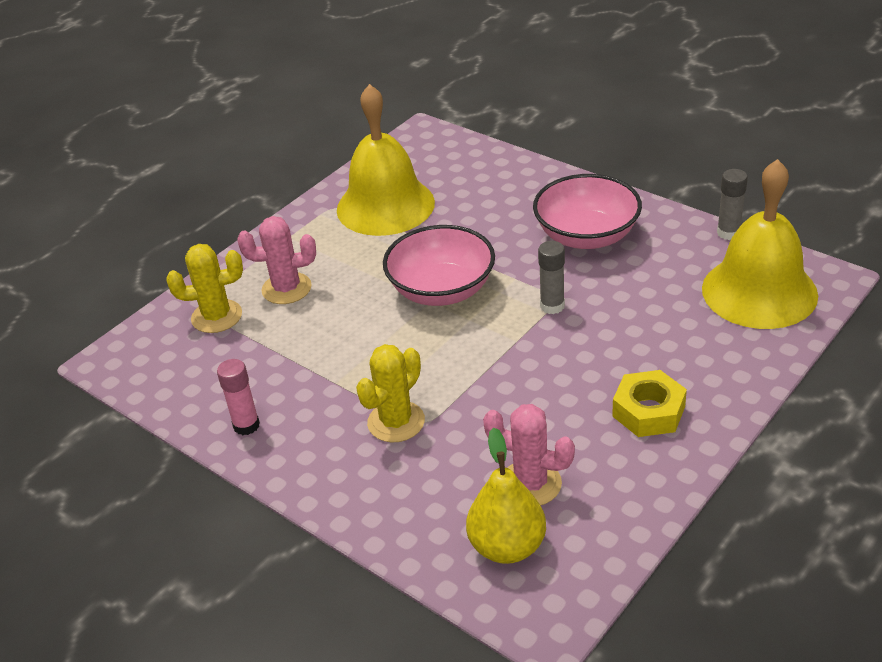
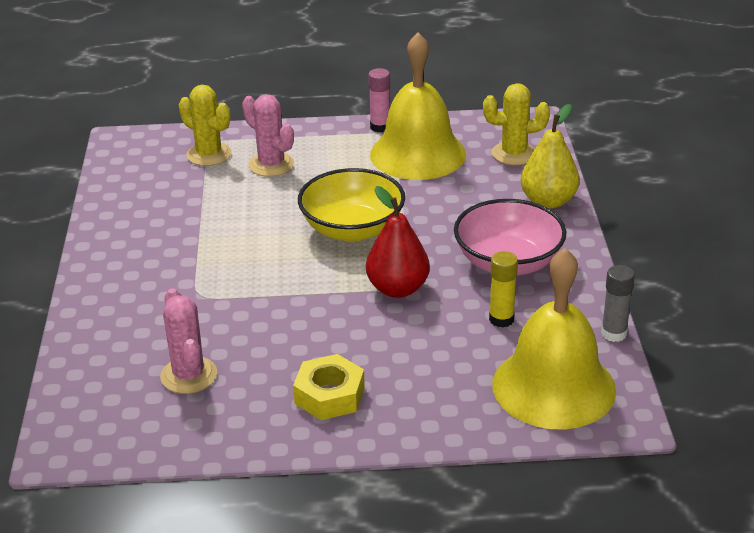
camera: 45 degrees right, 5 degrees down
pink glue stick [217,359,260,435] -> pink glue stick moved to [368,68,390,132]
yellow cactus [356,344,425,442] -> yellow cactus moved to [483,83,550,165]
pink bowl [383,225,495,306] -> yellow bowl [298,168,405,242]
yellow pear [466,427,546,564] -> yellow pear moved to [521,104,580,209]
grey glue stick [538,241,565,314] -> red pear [366,186,430,298]
none -> yellow glue stick [489,251,518,327]

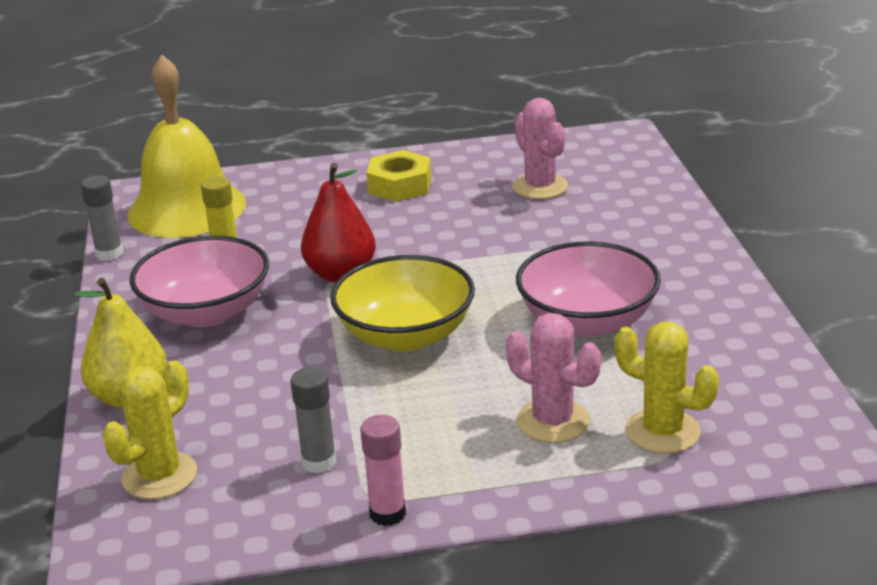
camera: 175 degrees right, 5 degrees down
yellow bell [370,33,466,180] -> grey glue stick [290,367,336,474]
yellow cactus [483,83,550,165] -> yellow cactus turned 45 degrees counterclockwise [102,360,197,499]
none -> pink bowl [516,242,661,337]

